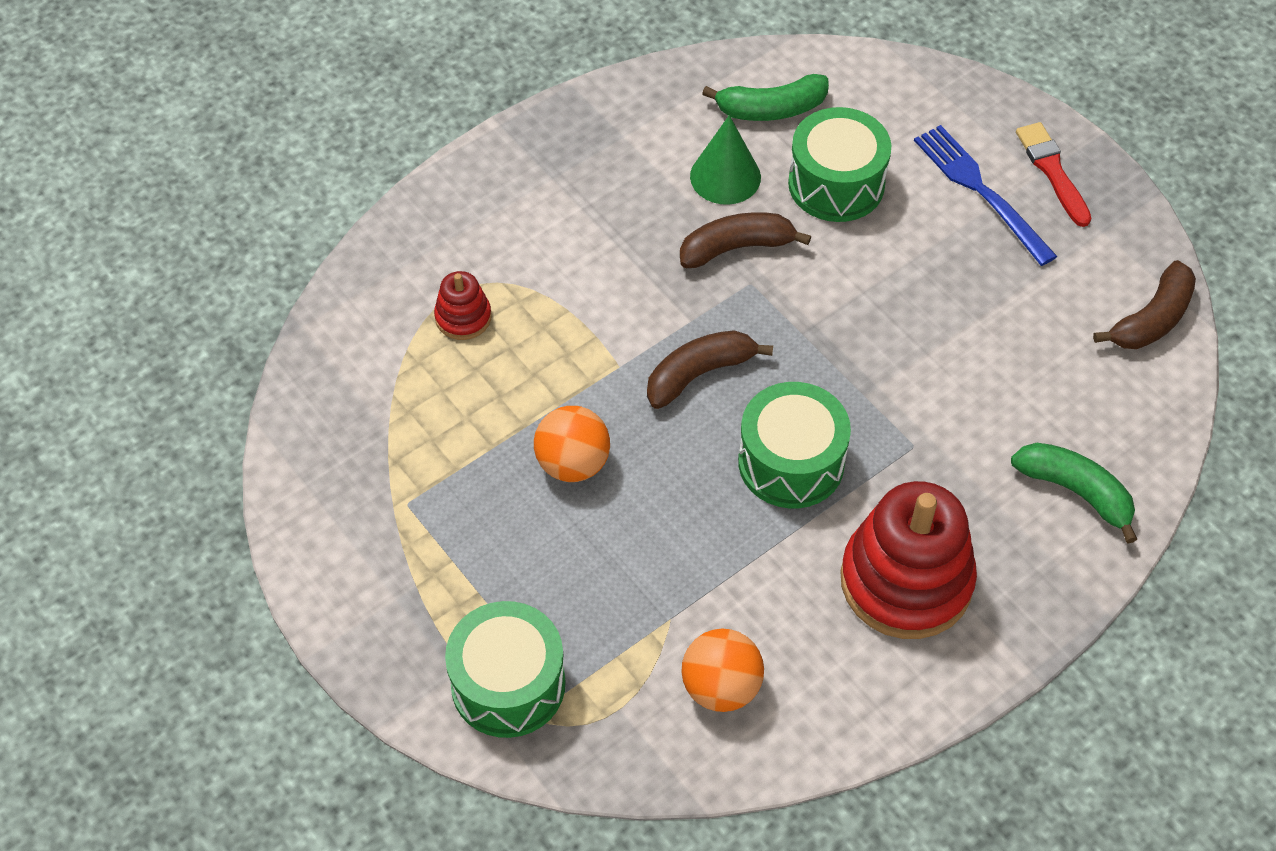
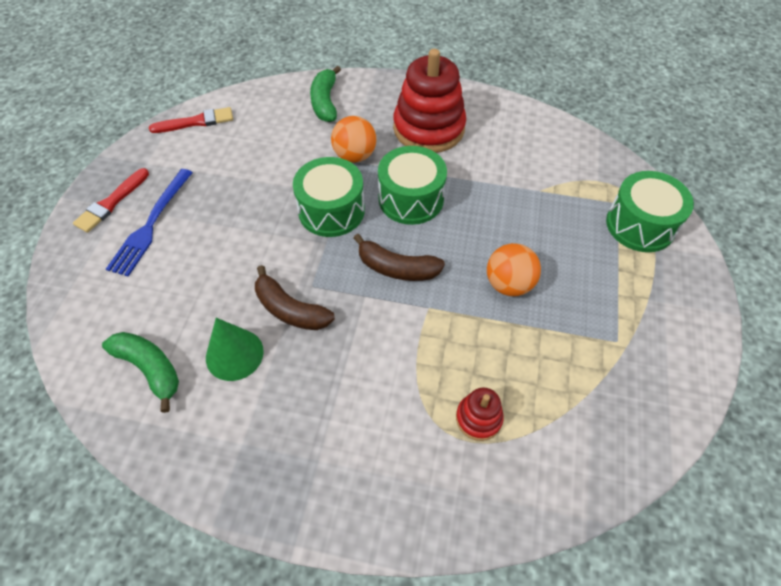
camera: 130 degrees left, 0 degrees up
orange ball [681,629,764,712] -> orange ball moved to [331,116,376,163]
green drum [788,107,891,222] -> green drum moved to [293,157,365,237]
brown banana [1093,260,1196,349] -> red brush [149,107,233,133]

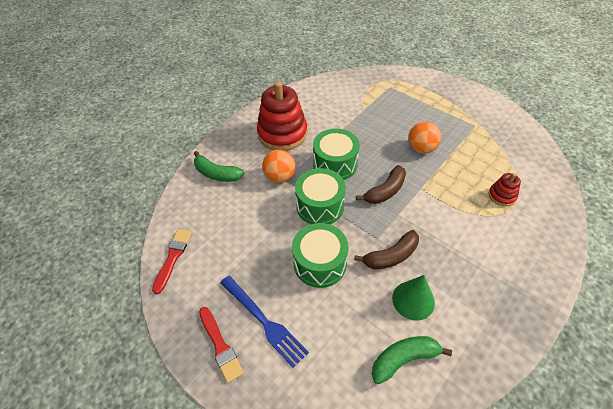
camera: 60 degrees left, 5 degrees down
green drum [606,171,694,252] -> green drum moved to [292,223,349,288]

